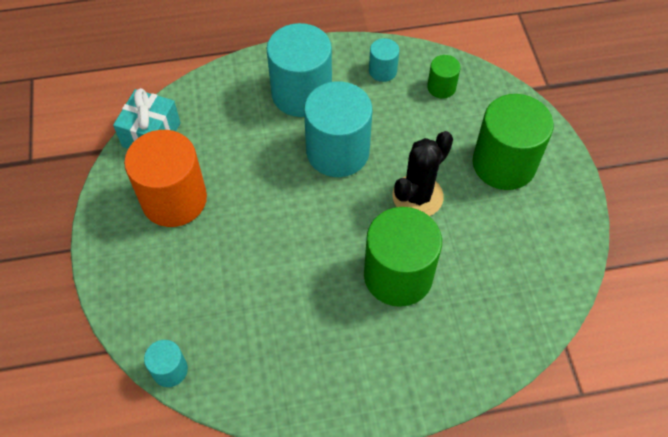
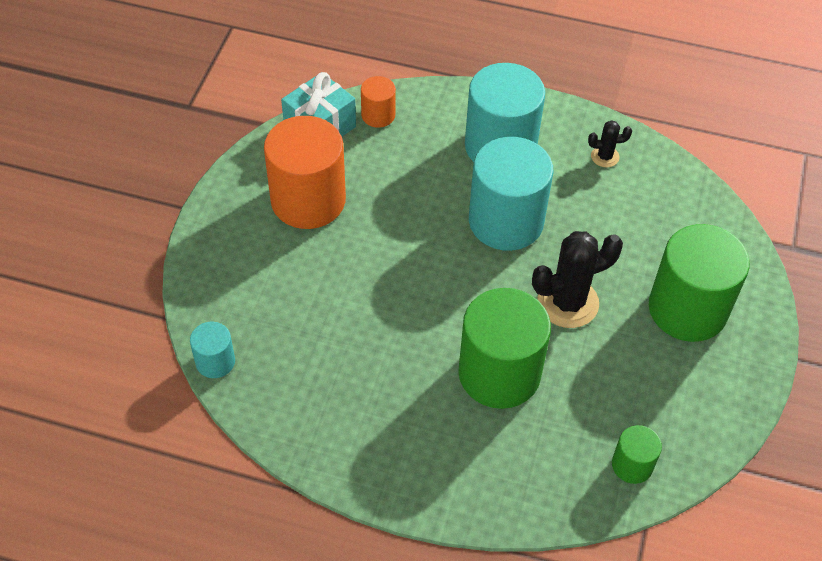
camera: 25 degrees right, 5 degrees down
turquoise cylinder [369,38,399,82] -> black cactus [588,120,632,167]
green cylinder [427,55,461,99] -> green cylinder moved to [612,425,662,484]
none -> orange cylinder [361,76,396,128]

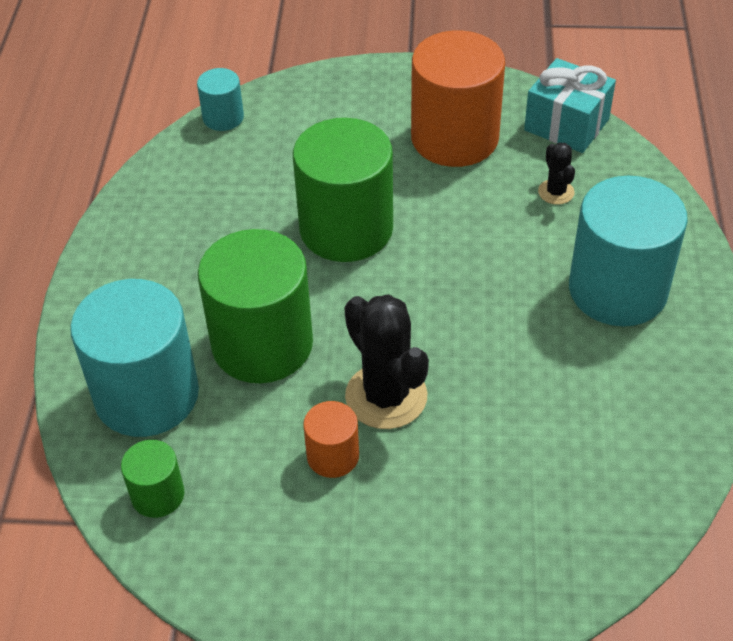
camera: 80 degrees right, 5 degrees down
orange cylinder [361,76,396,128] -> orange cylinder moved to [303,401,359,478]
turquoise cylinder [469,137,554,251] -> turquoise cylinder moved to [70,279,199,437]
black cactus [588,120,632,167] -> black cactus moved to [538,143,575,205]
green cylinder [649,224,750,342] -> green cylinder moved to [293,118,393,262]

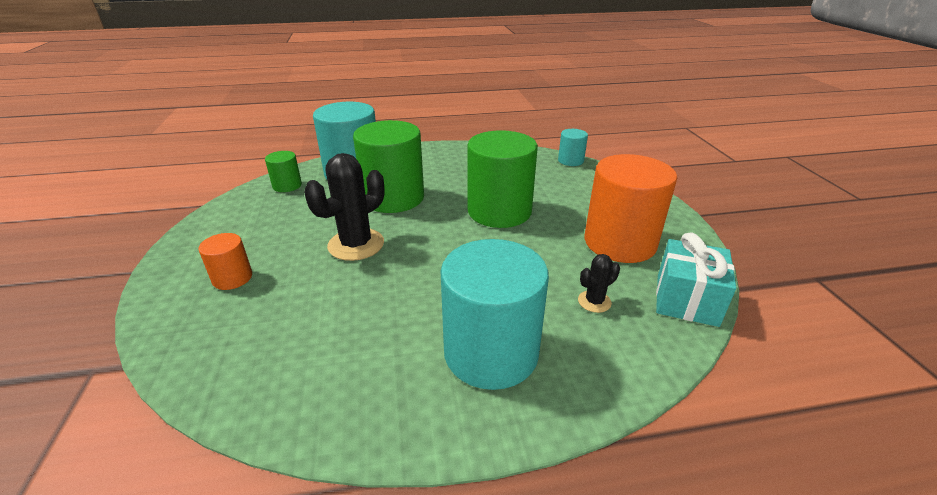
camera: 75 degrees right, 15 degrees down
orange cylinder [303,401,359,478] -> orange cylinder moved to [199,233,252,290]

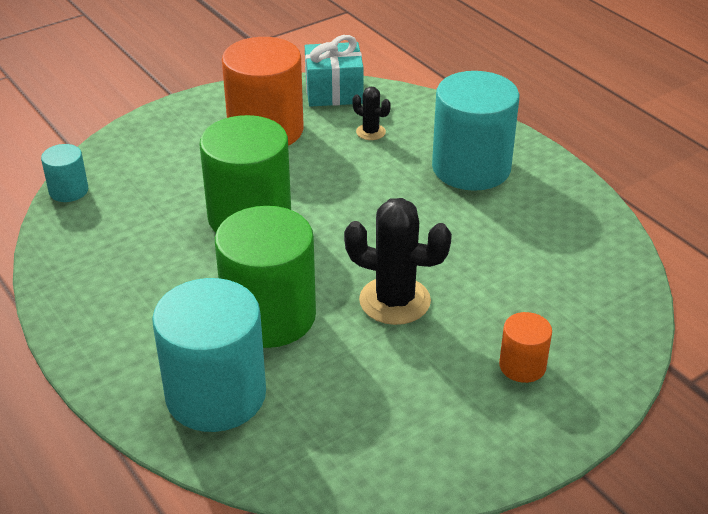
camera: 115 degrees left, 5 degrees up
green cylinder [265,151,302,192] -> none

